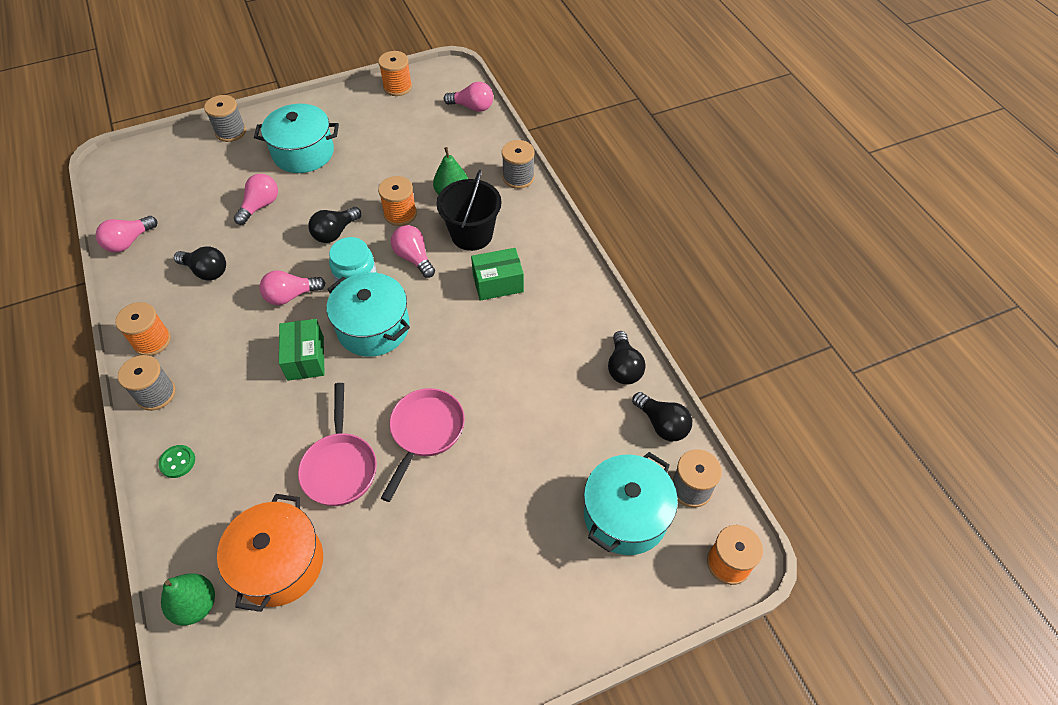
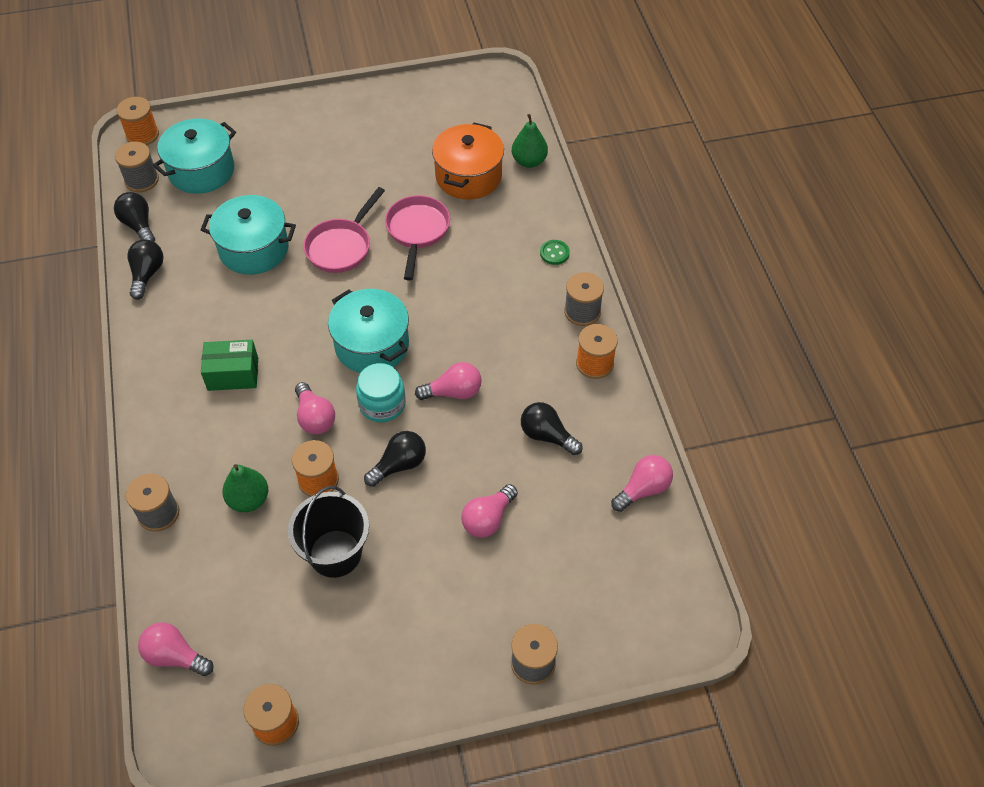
camera: 170 degrees left, 0 degrees up
turquoise pot [254,104,339,173] -> turquoise pot moved to [201,195,296,275]
green box [279,319,325,381] -> none
black bucket [437,170,502,251] -> black bucket moved to [288,486,369,578]

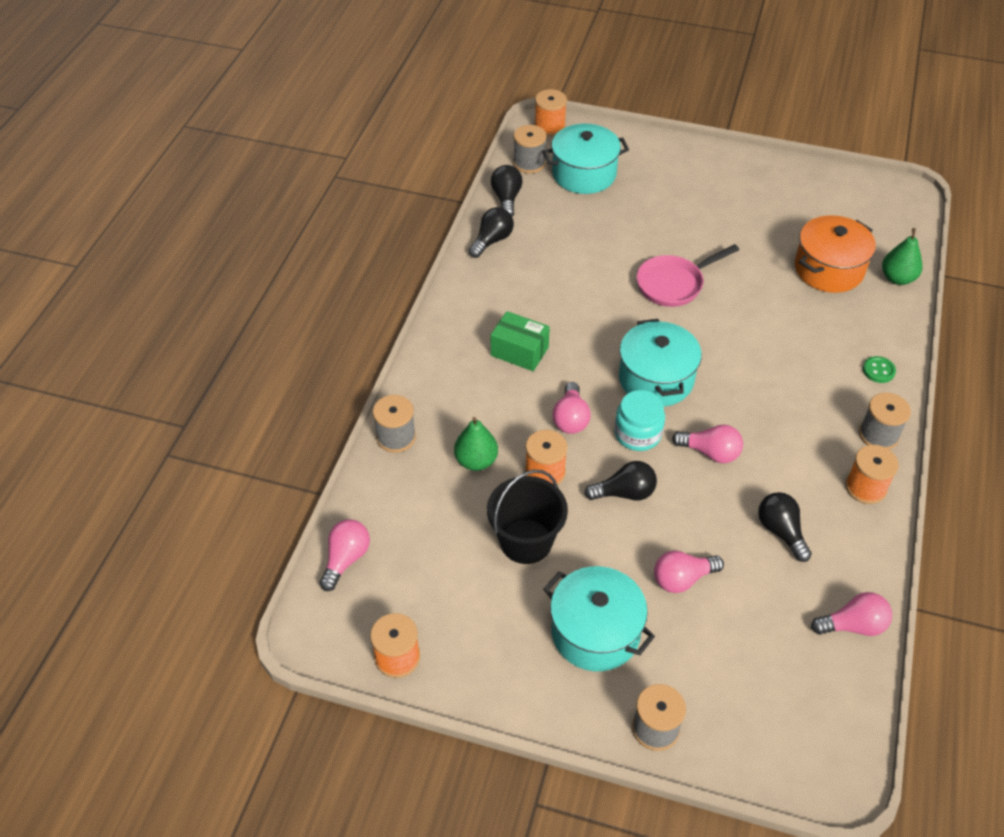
camera: 30 degrees right, 5 degrees down
pink light bulb [138,622,213,676] -> pink light bulb turned 60 degrees clockwise [319,519,370,591]
turquoise pot [201,195,296,275] -> turquoise pot moved to [543,566,655,671]
pink pan [385,195,450,280] -> none

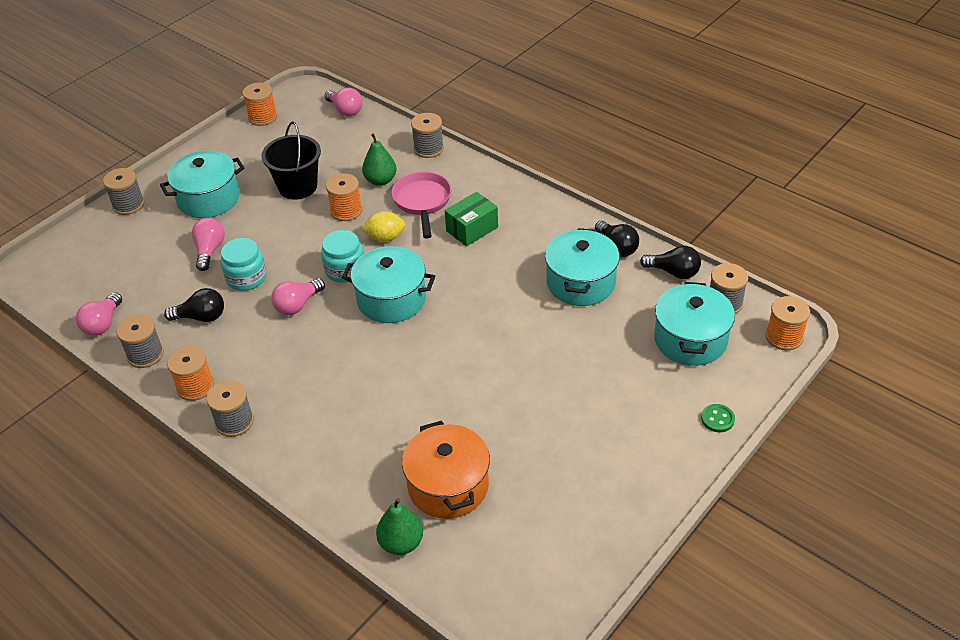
camera: 115 degrees right, 5 degrees down
pink light bulb [553,382,591,434] -> yellow lemon [361,211,406,242]
black light bulb [584,461,657,501] -> none
pink pan [637,244,739,307] -> pink pan moved to [392,172,451,239]
green button [863,356,896,383] -> green button moved to [701,404,735,433]
none -> grey spool [116,315,164,368]
none -> turquoise jar [221,238,267,291]
none -> turquoise pot [545,228,620,306]

